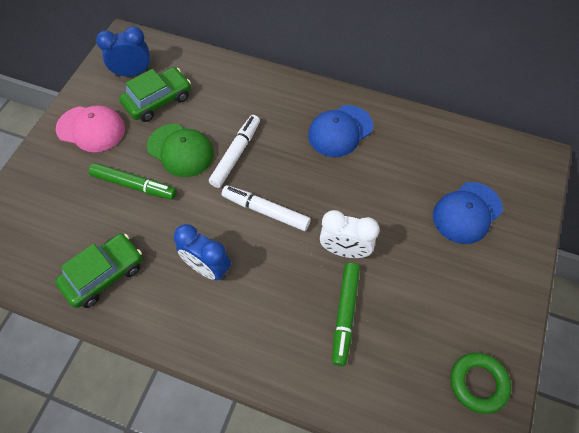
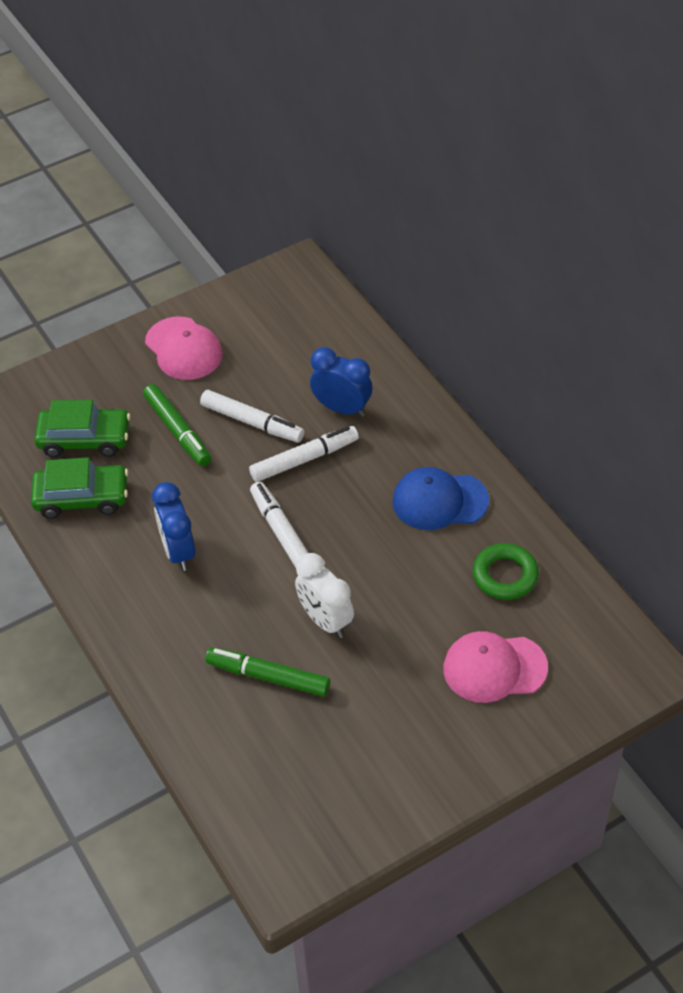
camera: 40 degrees right, 10 degrees down
blue clock [96,26,151,77] -> blue clock moved to [310,347,372,417]
green car [119,67,191,122] -> green car moved to [34,400,130,457]
green cap [147,124,214,177] -> white marker [200,390,304,443]
green marker [332,263,360,366] -> green marker turned 60 degrees clockwise [205,647,330,697]
blue cap [433,182,503,244] -> pink cap [443,631,548,703]
green ring [451,352,511,414] -> green ring moved to [473,543,539,600]

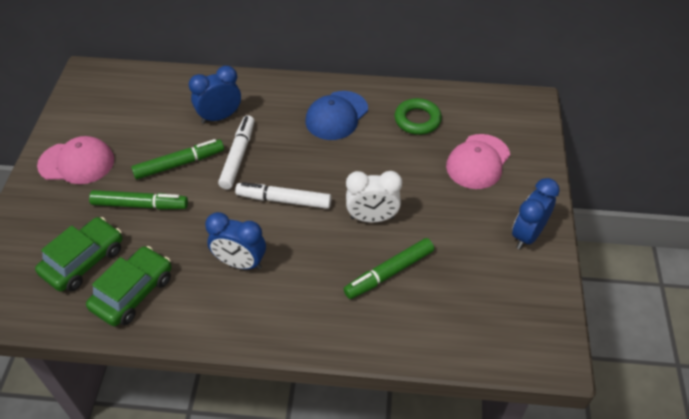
camera: 55 degrees left, 0 degrees up
white marker [200,390,304,443] -> green marker [131,139,224,180]
none -> blue clock [512,178,560,249]

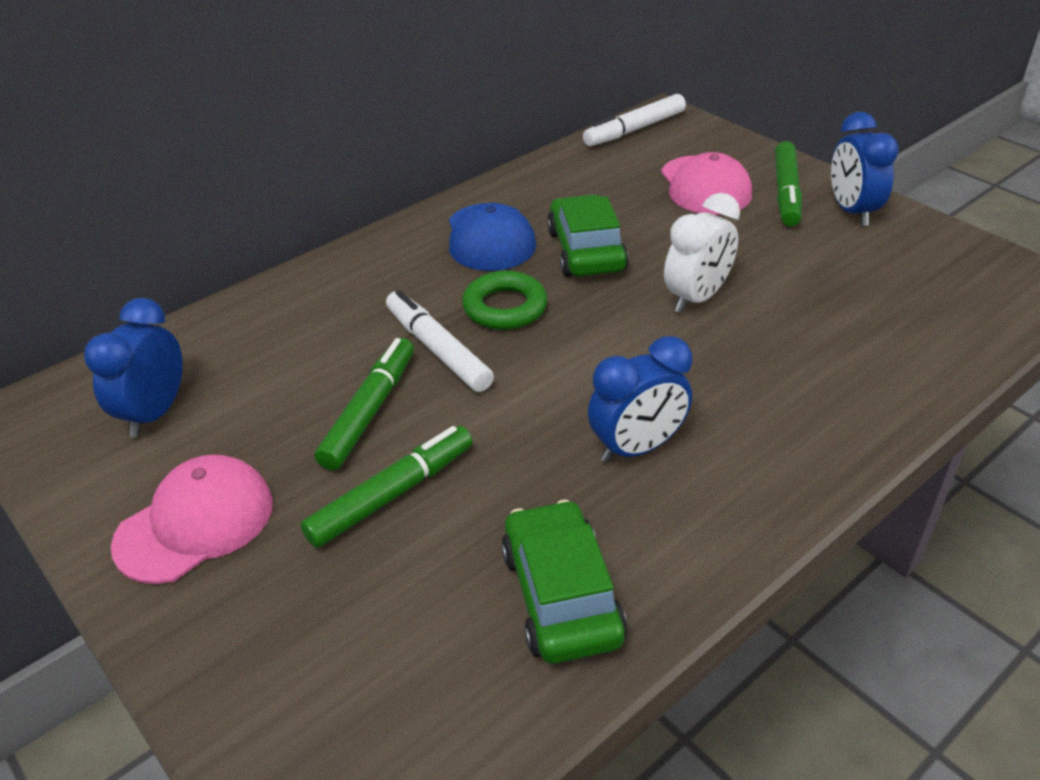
camera: 45 degrees left, 10 degrees down
green car [35,217,122,292] -> green car moved to [547,195,629,277]
blue clock [189,66,241,124] -> blue clock moved to [84,298,183,438]
white marker [235,182,332,209] -> white marker moved to [583,94,686,146]
green marker [344,238,434,299] -> green marker moved to [775,141,802,226]
green ring [395,98,442,135] -> green ring moved to [462,271,547,330]

